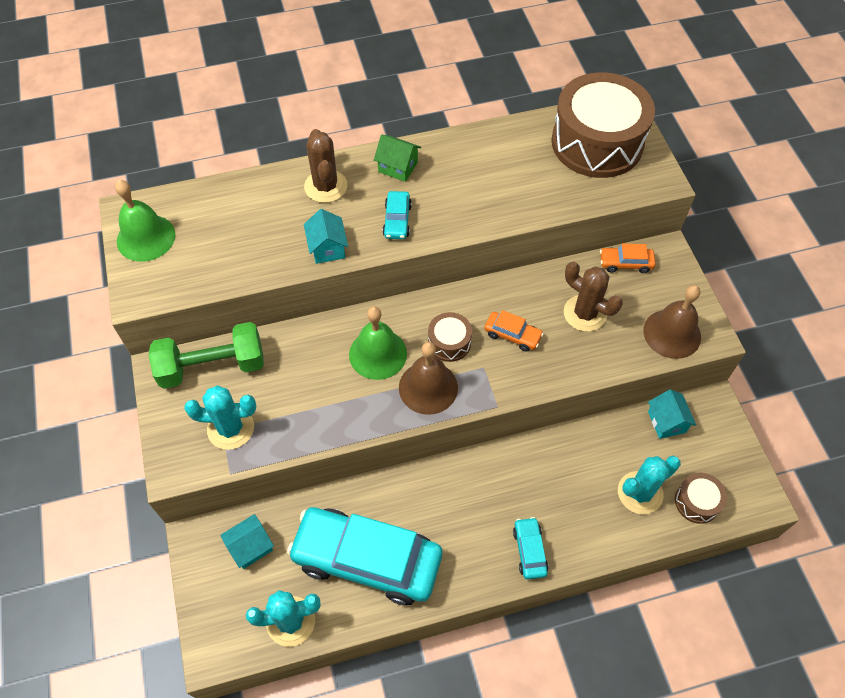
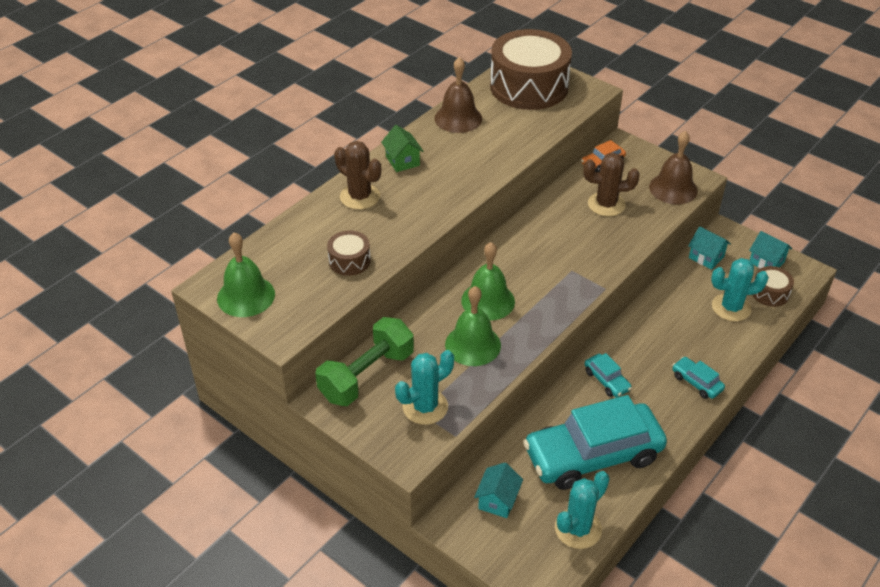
camera: 35 degrees left, 15 degrees down
turquoise house [304,209,348,264] -> turquoise house moved to [749,231,792,268]
green house [374,135,421,182] -> green house turned 75 degrees clockwise [381,125,424,172]
turquoise car [382,191,412,239] -> turquoise car moved to [585,353,632,397]
brown bell [399,342,458,415] -> brown bell moved to [435,57,482,133]
brown drum [428,312,472,362] -> brown drum moved to [327,230,371,276]
orange car [484,310,544,352] -> none
turquoise cactus [618,456,681,514] -> turquoise cactus turned 60 degrees clockwise [711,258,769,321]
none -> green bell [445,286,501,366]

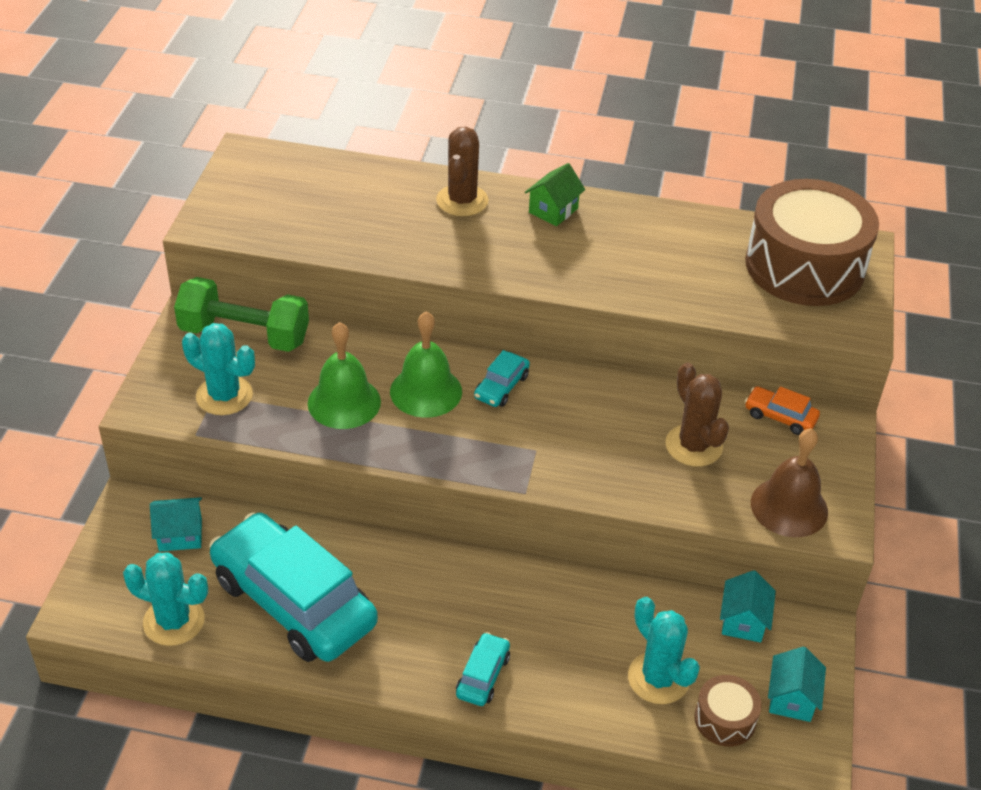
camera: 60 degrees right, 0 degrees up
green bell [217,232,275,317] -> none
brown drum [327,230,371,276] -> none
brown bell [435,57,482,133] -> none
turquoise car [585,353,632,397] -> turquoise car moved to [474,350,530,407]

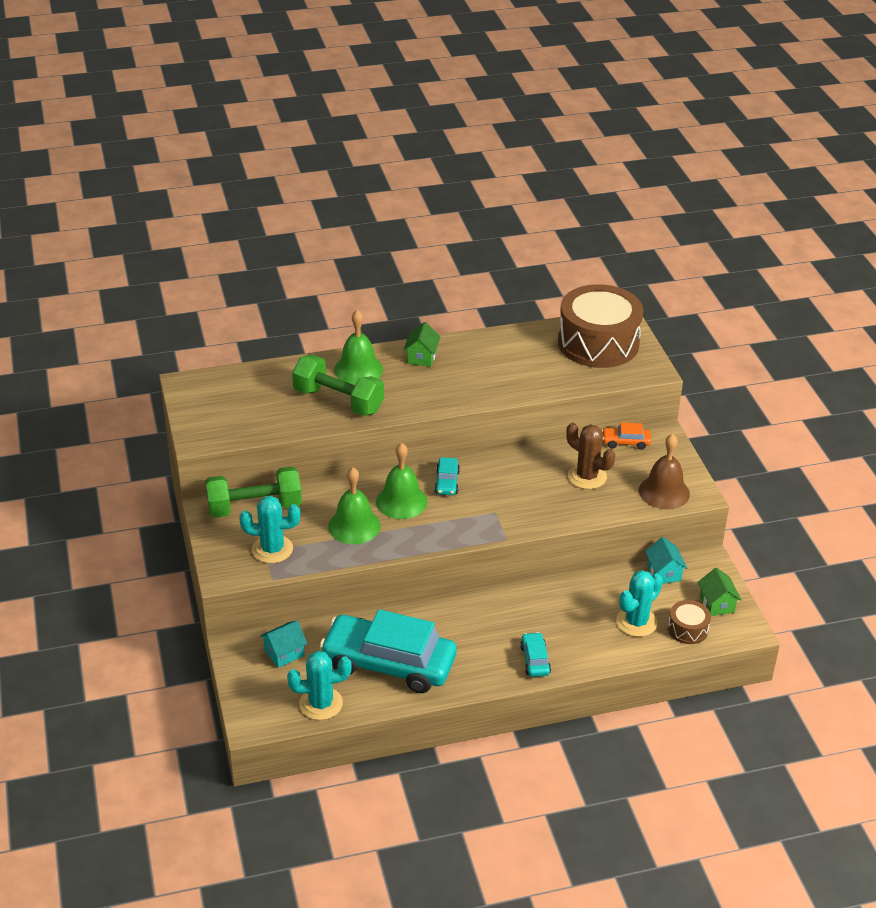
camera: 25 degrees left, 5 degrees down
brown cactus [436,127,488,216] -> green bell [334,310,383,385]
turquoise cactus [628,597,700,704] -> turquoise cactus turned 75 degrees counterclockwise [616,570,663,637]
turquoise house [768,646,826,722] -> green house [698,567,742,616]
none -> green dumbbell [292,355,384,416]

